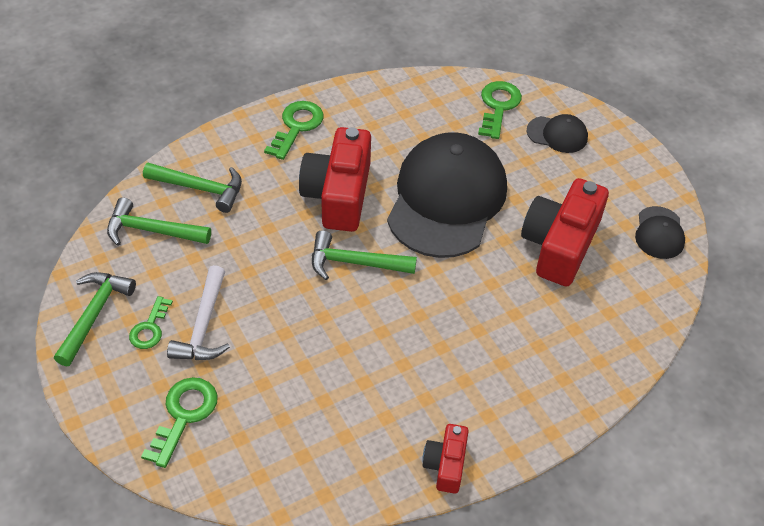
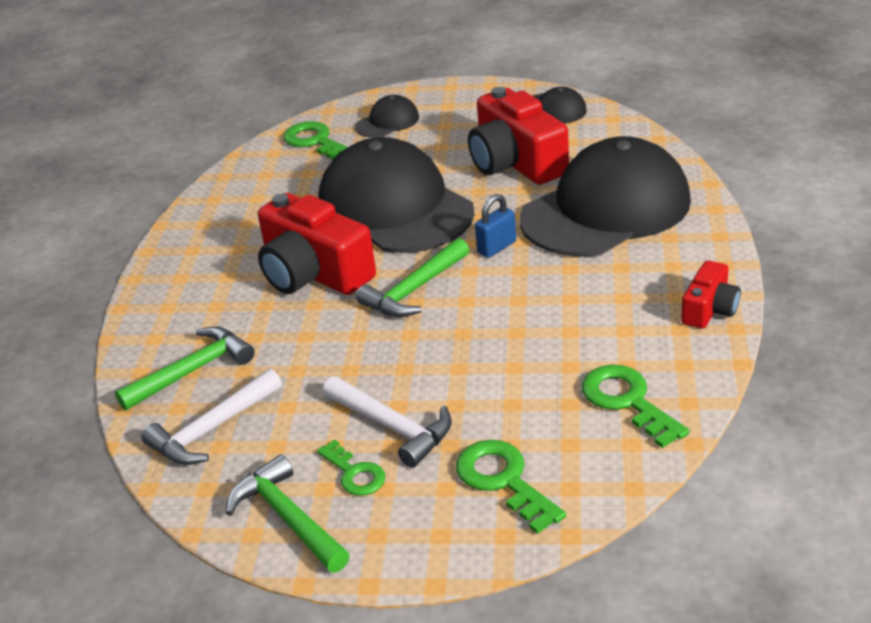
camera: 50 degrees left, 15 degrees down
green hammer [107,197,211,246] -> white hammer [141,369,282,465]
green key [264,101,324,160] -> green key moved to [582,365,689,448]
red camera [422,424,469,494] -> red camera turned 105 degrees counterclockwise [681,260,741,329]
none -> blue padlock [475,194,516,258]
none -> black cap [520,136,691,257]

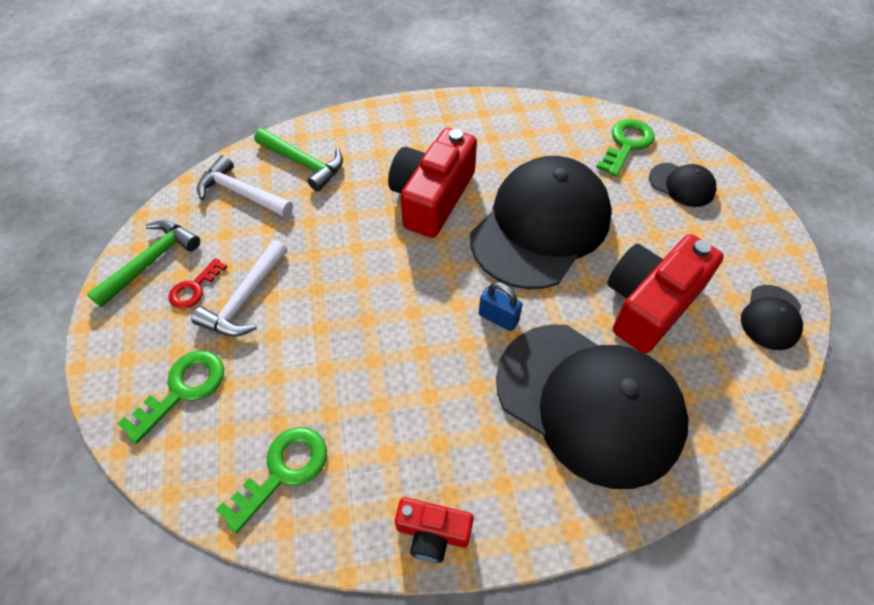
camera: 70 degrees right, 20 degrees up
green key [317,439,385,496] -> red key [169,258,227,309]
green hammer [356,238,469,317] -> none

